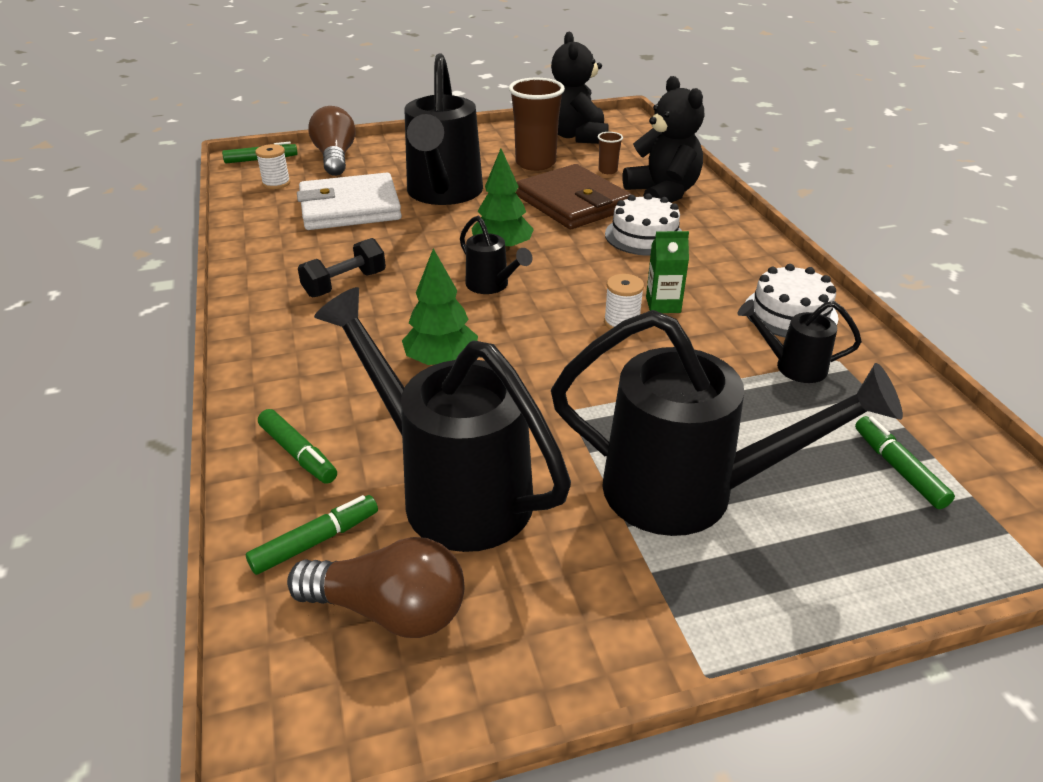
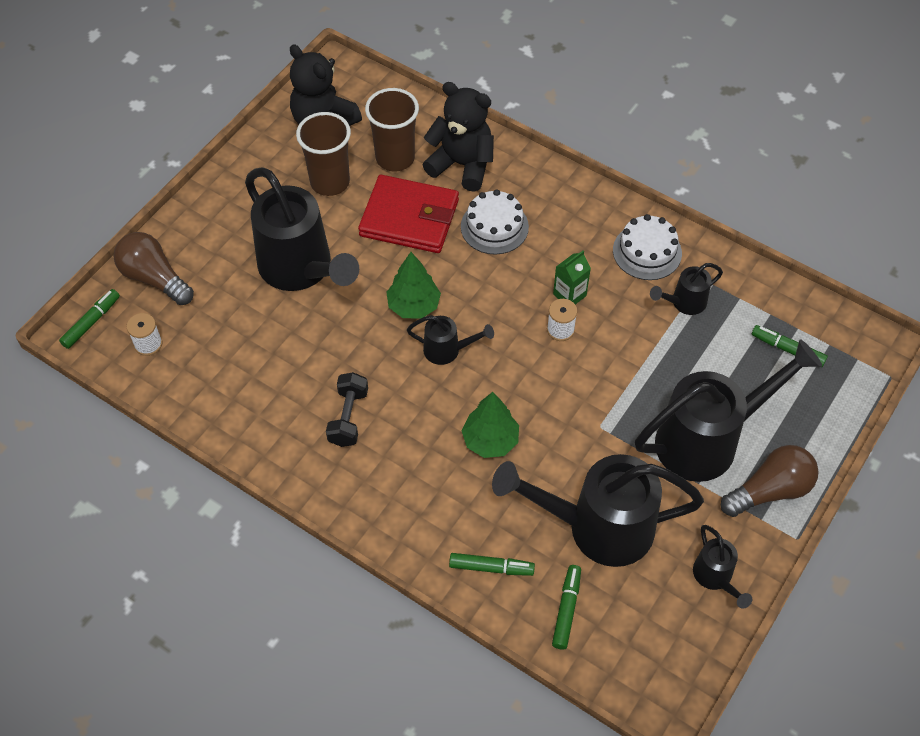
camera: 40 degrees left, 20 degrees up
brown light bulb [287,537,464,638] -> brown light bulb moved to [721,445,818,517]
white wallet [297,173,402,230] -> none
brown wallet [516,164,632,229] -> red wallet [358,175,459,253]
brown cup [598,132,623,174] -> brown cup [365,88,419,171], size x2.17
none -> black watering can [693,525,752,609]

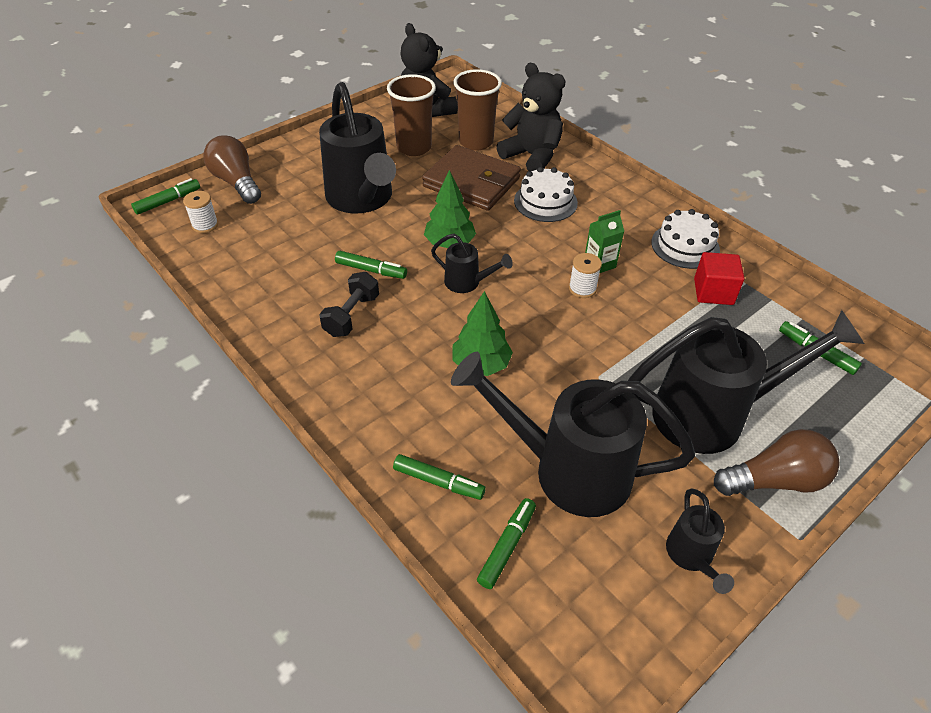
camera: 15 degrees right, 10 degrees down
red wallet [358,175,459,253] -> brown wallet [422,145,521,211]
black watering can [650,263,723,315] -> red cube [694,252,745,305]
none -> green marker [335,251,407,279]

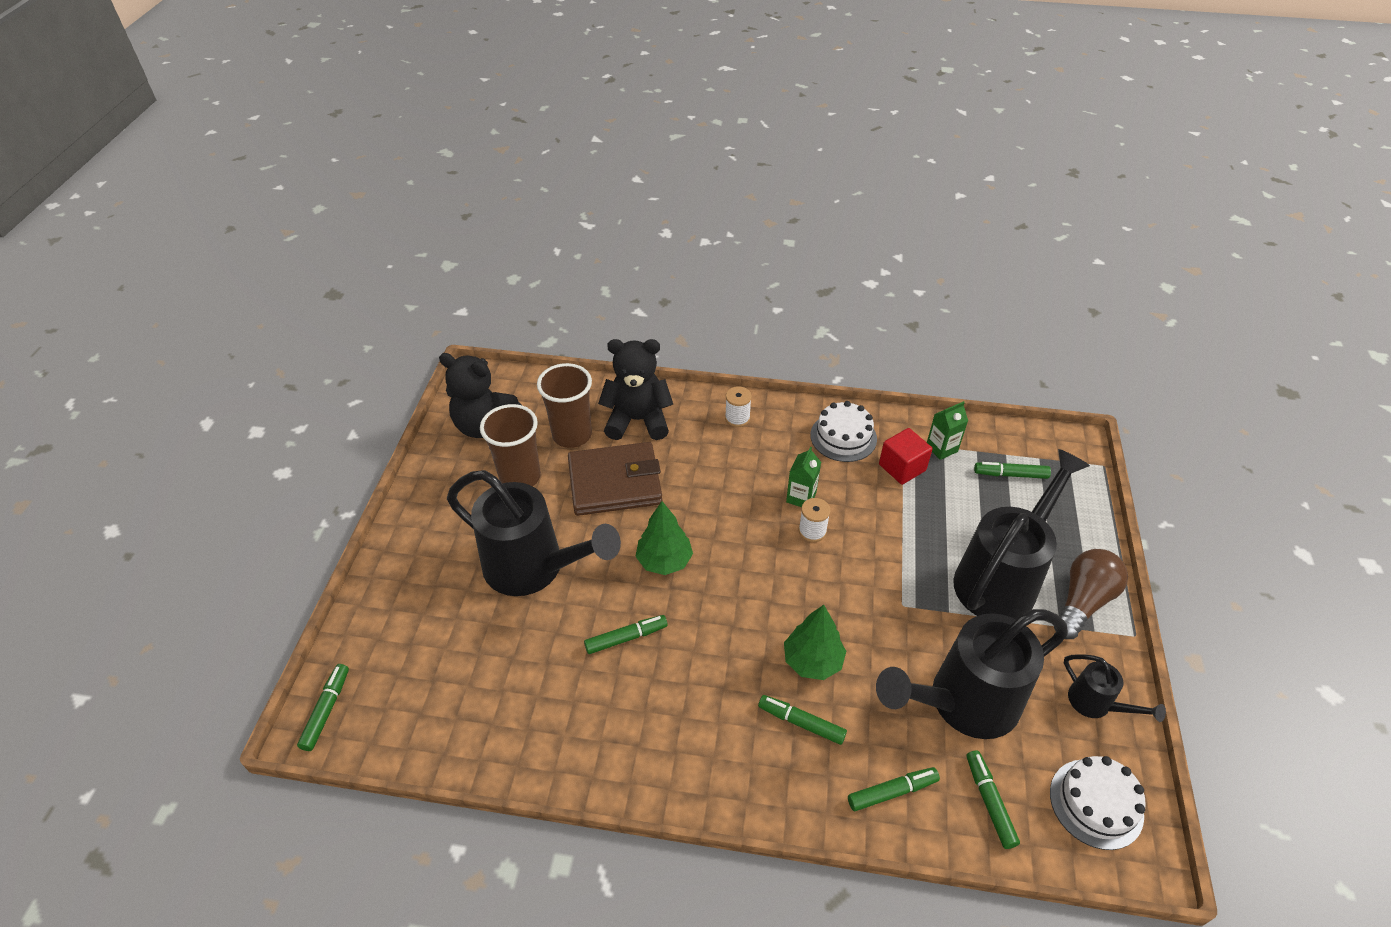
camera: 40 degrees left, 0 degrees up
white spool [183,191,218,233] -> white spool moved to [725,386,752,427]
brown light bulb [203,135,261,204] -> none
black dumbbell [319,272,379,337] -> none
black watering can [431,234,513,293] -> none
white cake [514,167,578,222] -> white cake moved to [1050,756,1146,850]
none -> green marker [758,695,847,745]
none -> green carton [927,401,968,460]

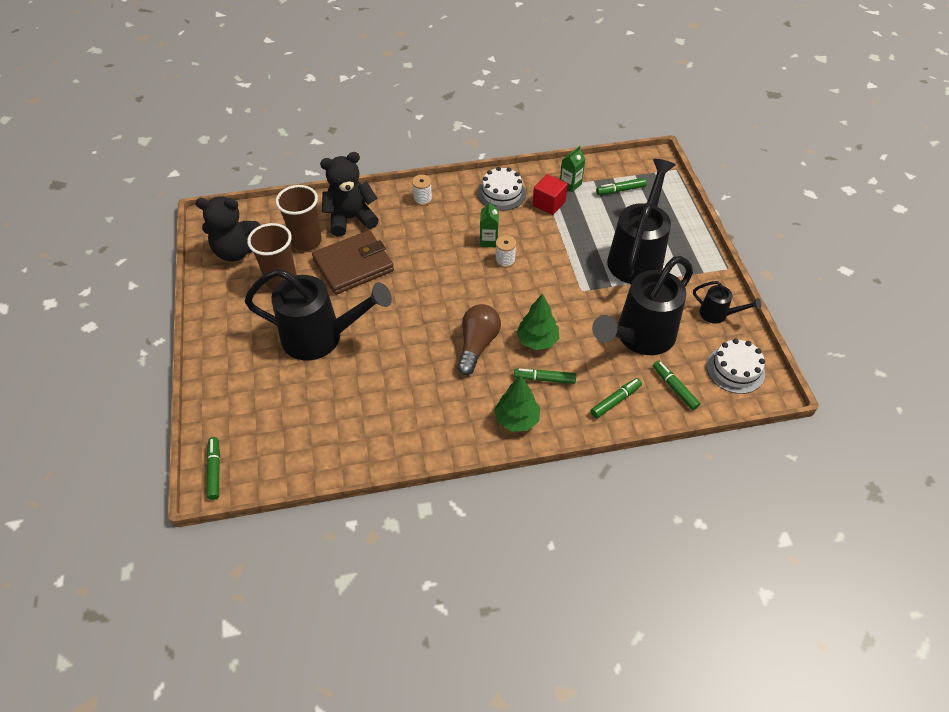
camera: 20 degrees left, 5 degrees up
green marker [584,615,668,654] -> none
green tree [635,501,693,575] -> green tree moved to [494,375,540,432]
brown light bulb [1054,549,1128,639] -> brown light bulb moved to [457,304,501,375]

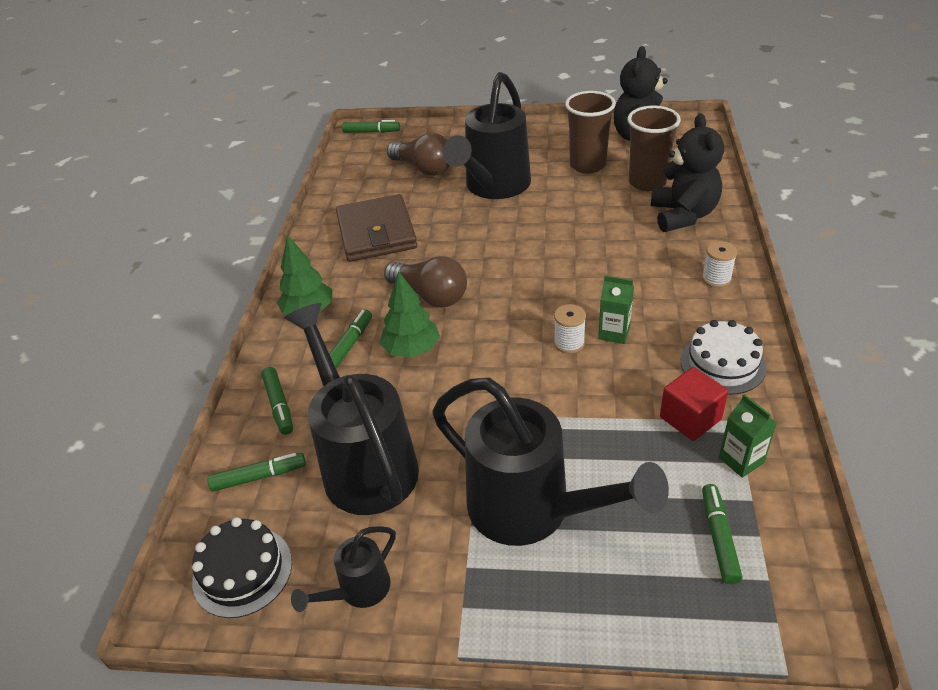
camera: 110 degrees right, 10 degrees down
brown wallet [312,230,394,295] -> brown wallet moved to [336,194,417,262]
white cake [706,339,765,394] -> black cake [192,517,292,618]
none -> brown light bulb [387,133,450,176]

